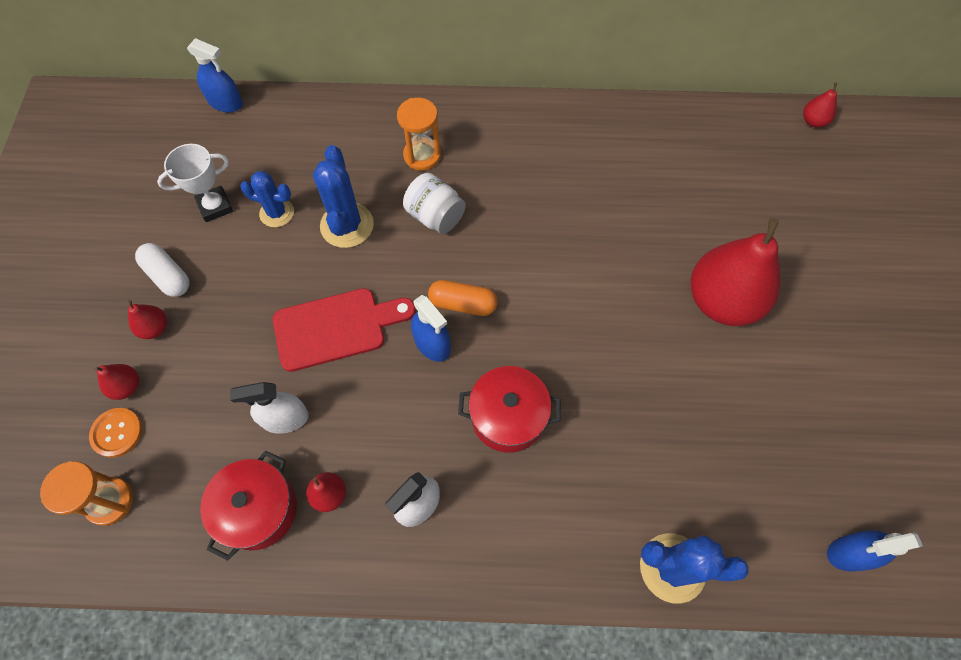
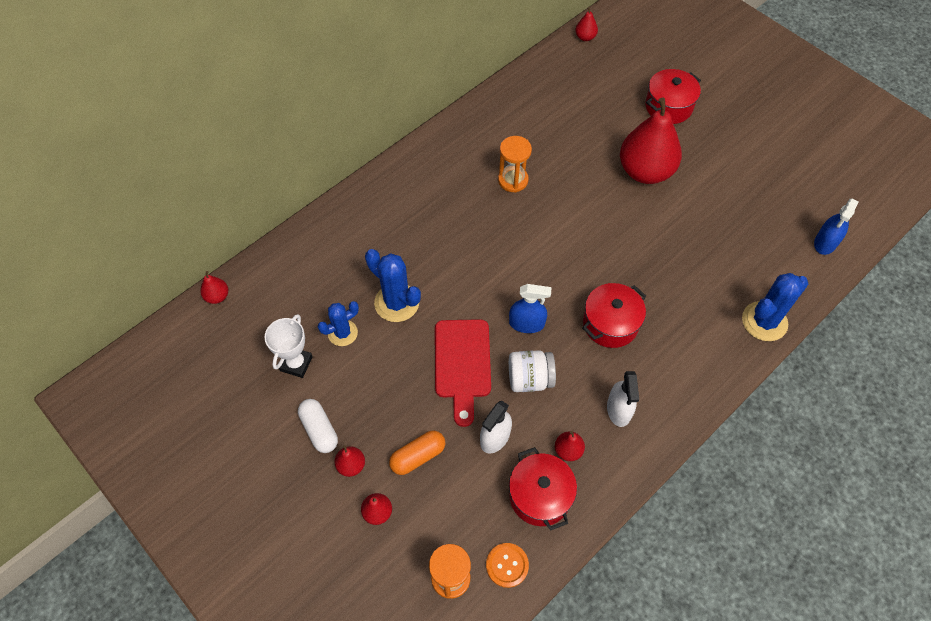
camera: 45 degrees left, 5 degrees down
orange button [89,408,142,458] -> orange button moved to [486,543,529,588]
white capsule [135,243,189,297] -> white capsule turned 60 degrees clockwise [298,399,338,453]
blue spray bottle [187,38,243,112] -> red pear [200,271,228,304]
red cutting board [273,288,416,372] -> red cutting board turned 150 degrees clockwise [435,319,491,427]
orange hourglass [397,98,441,171] -> orange hourglass moved to [498,136,532,193]
white jar [403,173,466,234] -> white jar moved to [509,350,556,392]
orange capsule [428,280,498,316] -> orange capsule moved to [389,431,445,475]
none -> red pot [645,69,701,124]

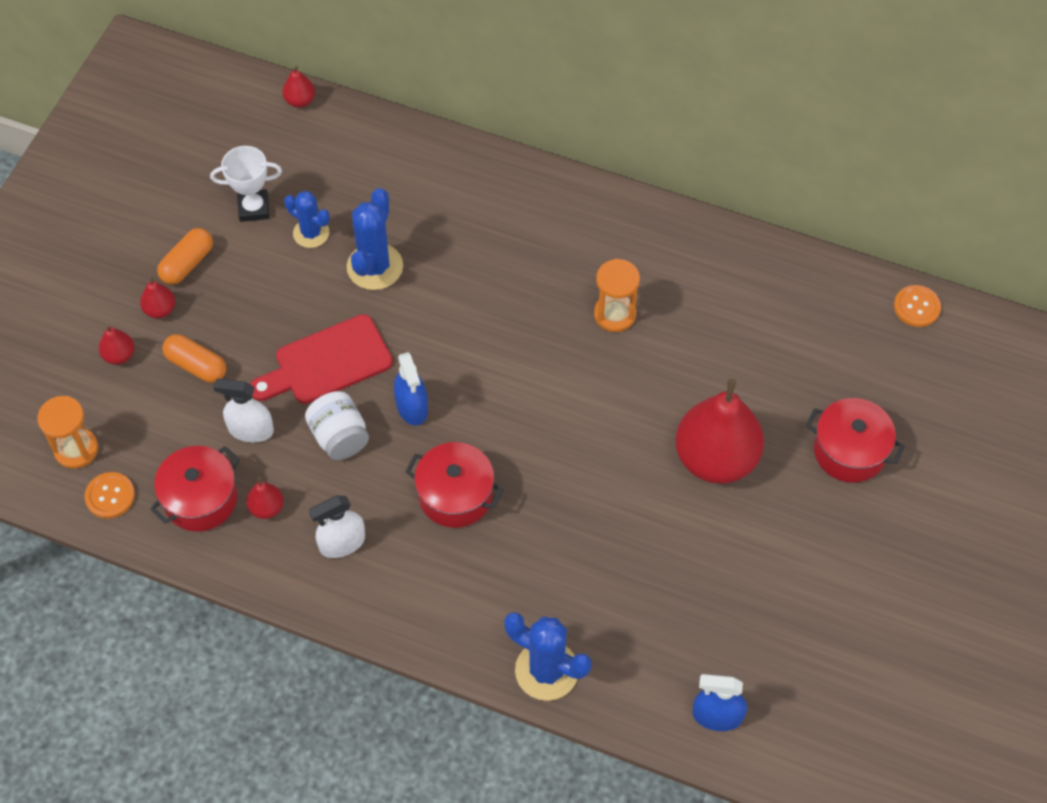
camera: 65 degrees right, 0 degrees up
white capsule [298,399,338,453] -> orange capsule [157,228,213,285]
red pear [575,7,598,41] -> orange button [894,285,941,327]

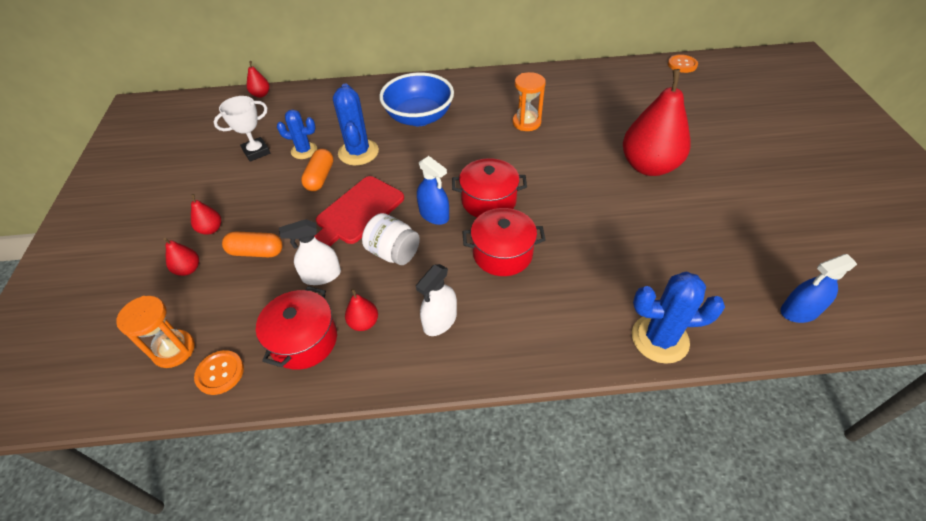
camera: 25 degrees left, 10 degrees down
orange capsule [157,228,213,285] -> orange capsule moved to [301,149,333,191]
red pot [806,398,905,483] -> red pot moved to [452,158,527,217]
none -> blue bowl [379,73,454,126]

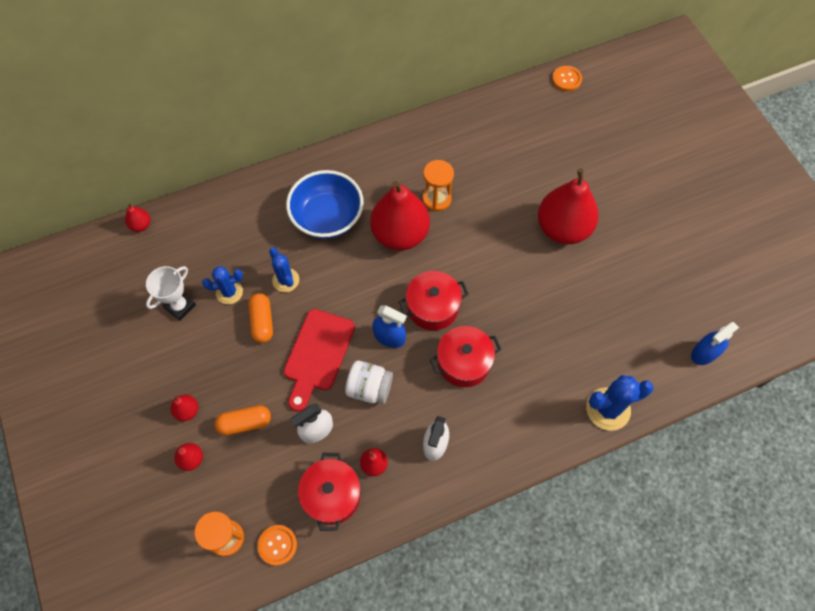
camera: 20 degrees left, 15 degrees up
blue cactus [333,84,379,165] -> blue cactus [269,247,299,292], size x0.65
none -> red pear [370,181,430,250]

